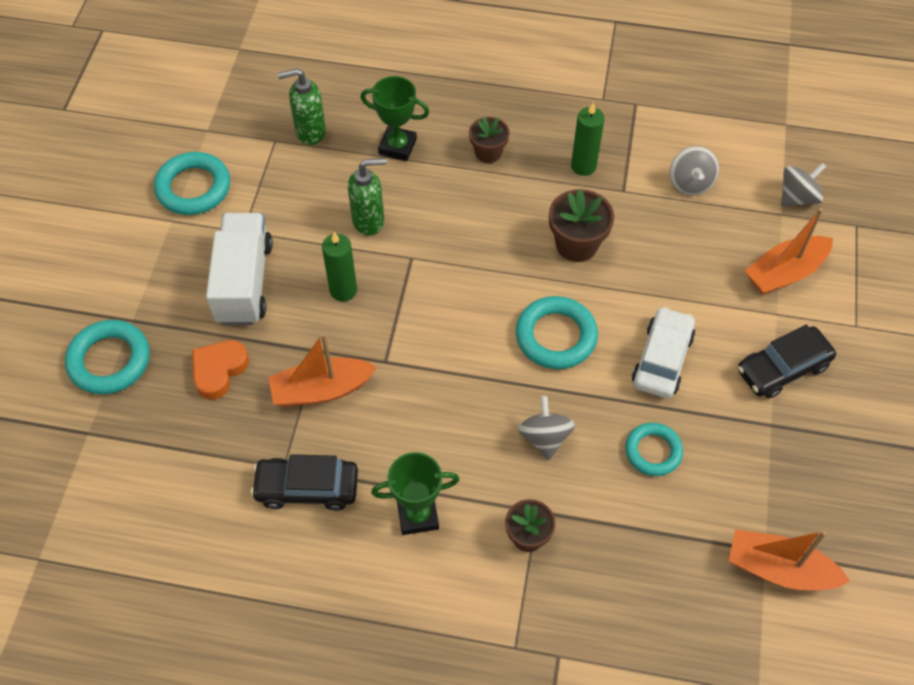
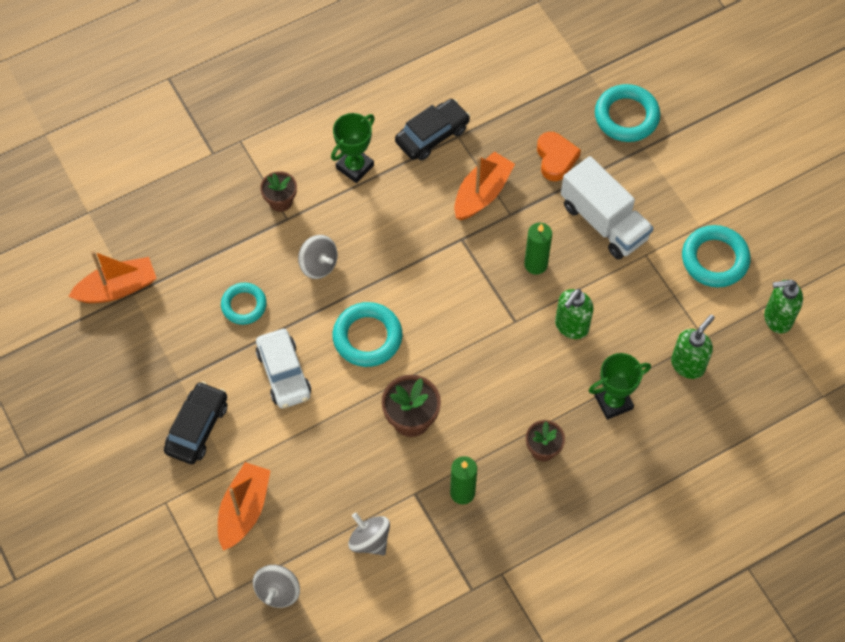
camera: 140 degrees right, 5 degrees up
none -> green soap dispenser [764,279,803,334]

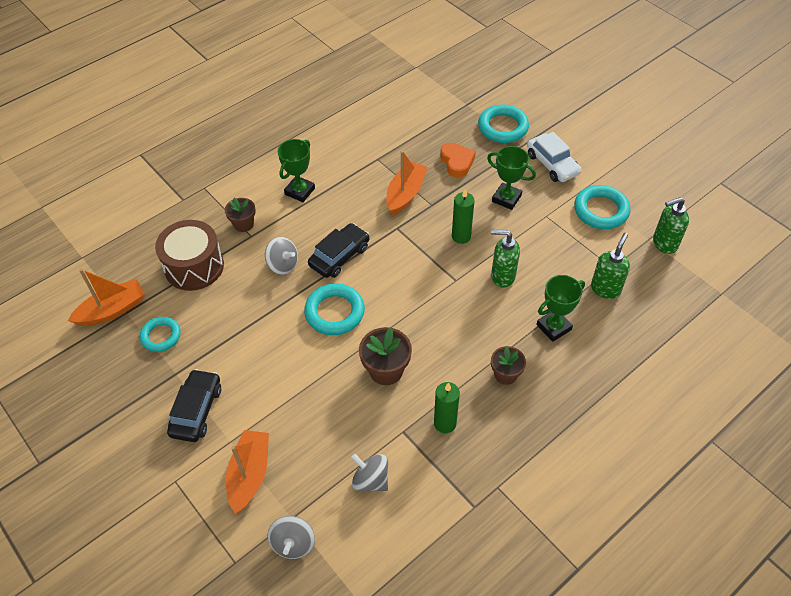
camera: 10 degrees left, 10 degrees down
turquoise ring [221,283,267,325] -> turquoise ring moved to [140,317,181,352]
white car [256,329,311,408] -> white car moved to [527,132,581,182]
black car [395,99,470,161] -> black car moved to [308,223,369,278]
green soap dispenser [555,289,594,339] -> green soap dispenser turned 75 degrees clockwise [491,230,520,288]
white truck [561,156,653,259] -> green trophy [487,146,536,210]
none -> brown drum [155,220,224,291]

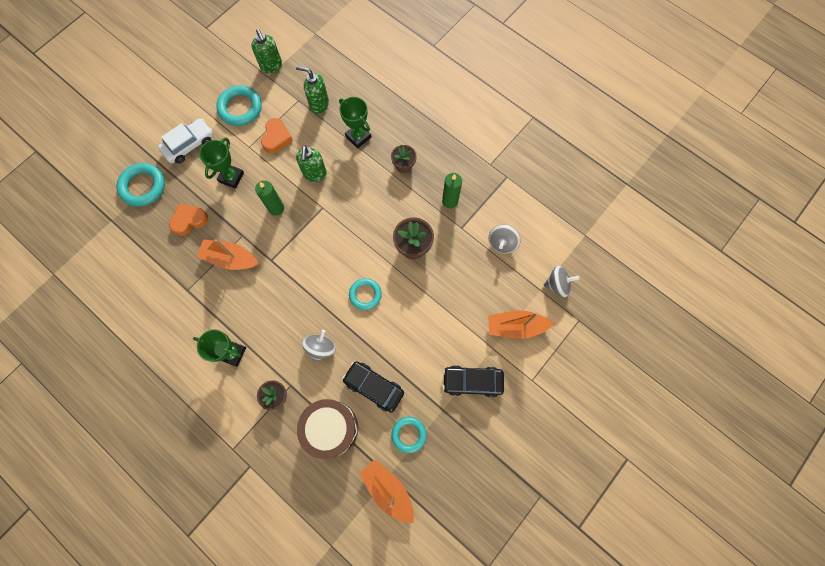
camera: 100 degrees left, 20 degrees up
turquoise ring [304,283,365,335] -> turquoise ring [349,278,382,310], size x0.66
black car [308,223,369,278] -> black car moved to [342,361,404,412]
none -> orange heart [261,118,293,153]

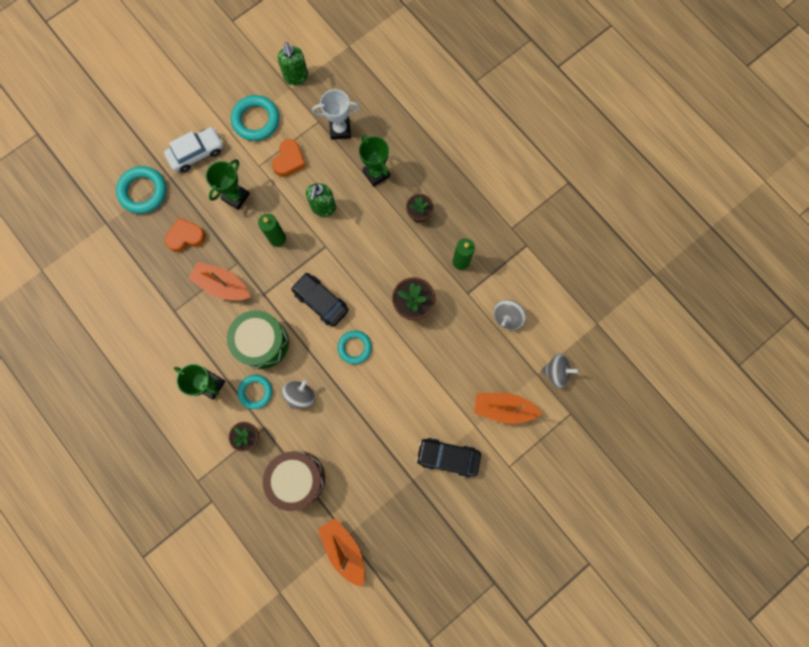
camera: 10 degrees right, 5 degrees up
green soap dispenser [296,66,329,114] -> white trophy [312,89,360,140]
black car [342,361,404,412] -> black car moved to [291,273,349,327]
turquoise ring [391,417,427,453] -> turquoise ring moved to [238,375,272,409]
none -> green drum [227,310,289,369]

